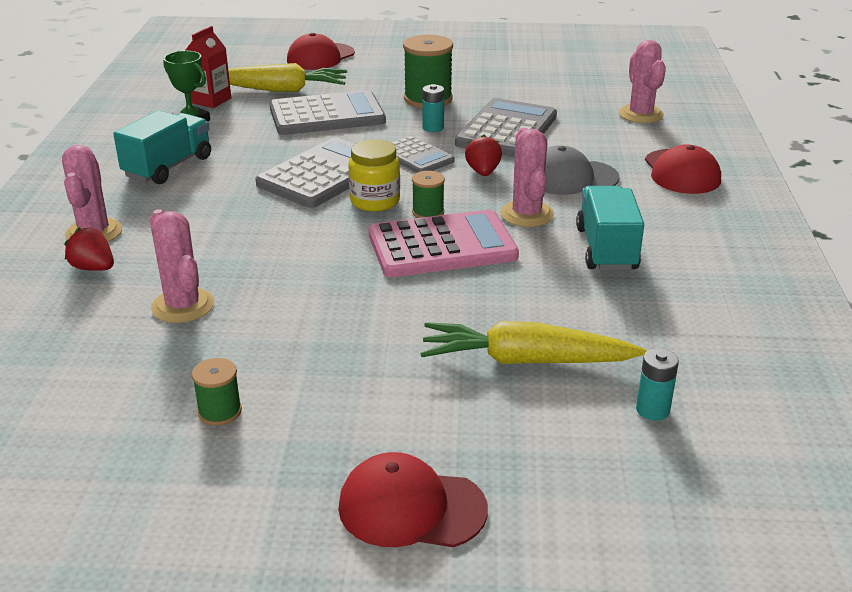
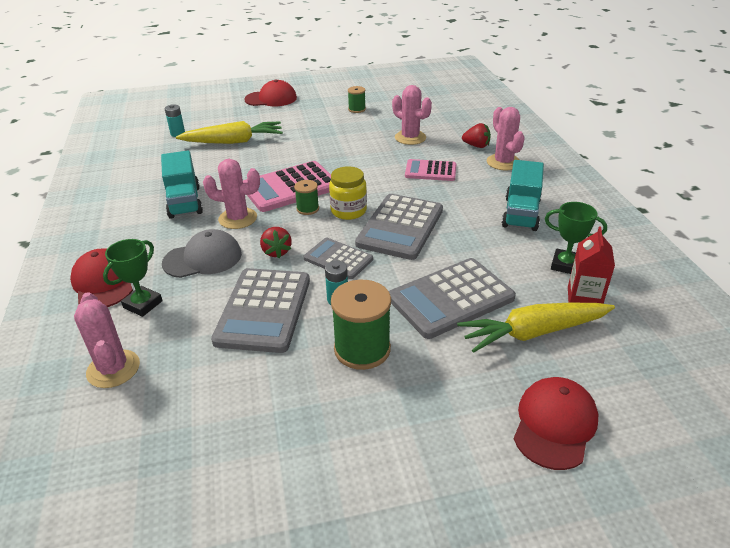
camera: 165 degrees right, 5 degrees up
pink cactus [500,128,554,227] -> pink cactus turned 60 degrees counterclockwise [203,159,260,229]
none -> green trophy [103,239,163,317]
none -> pink calculator [405,159,456,181]

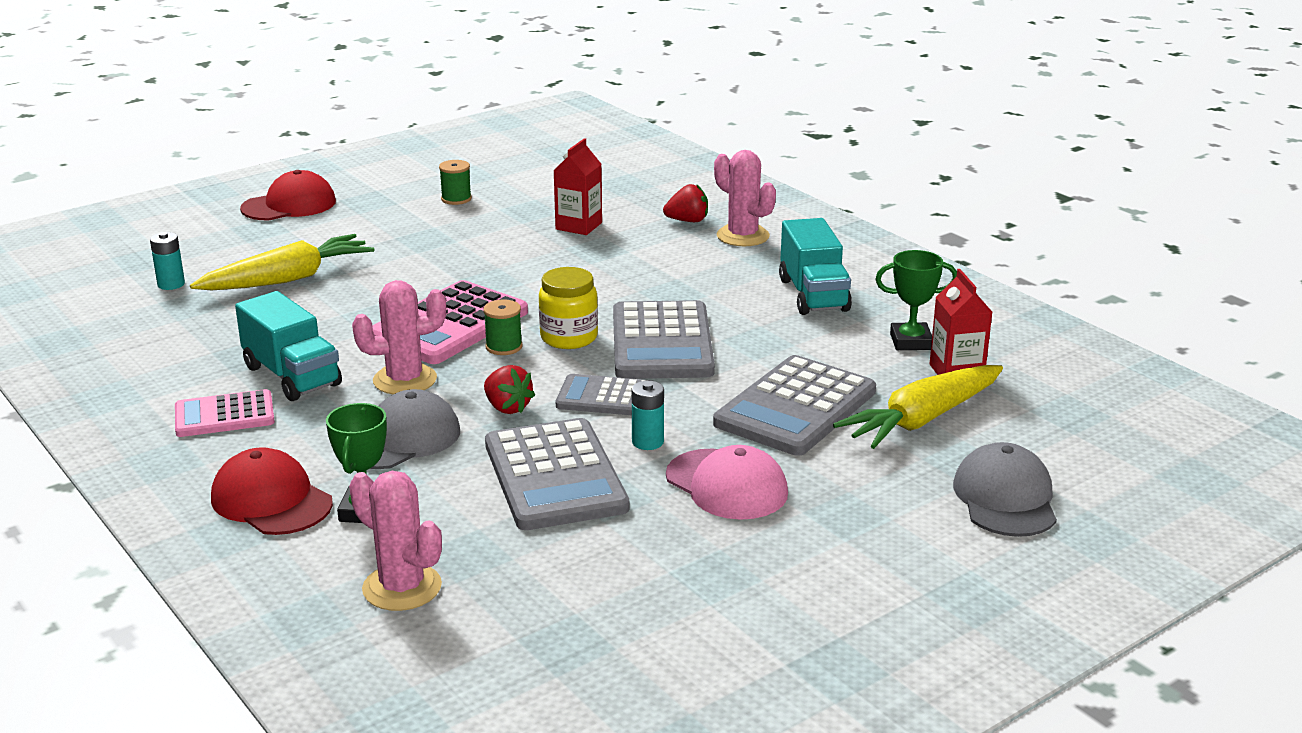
camera: 25 degrees left, 10 degrees down
green spool [331,280,391,370] -> pink cap [666,445,788,520]
pink cactus [392,85,432,145] -> red carton [553,138,602,235]
pink calculator [405,159,456,181] -> pink calculator moved to [175,389,275,437]
red cap [514,377,598,470] -> grey cap [953,442,1057,537]

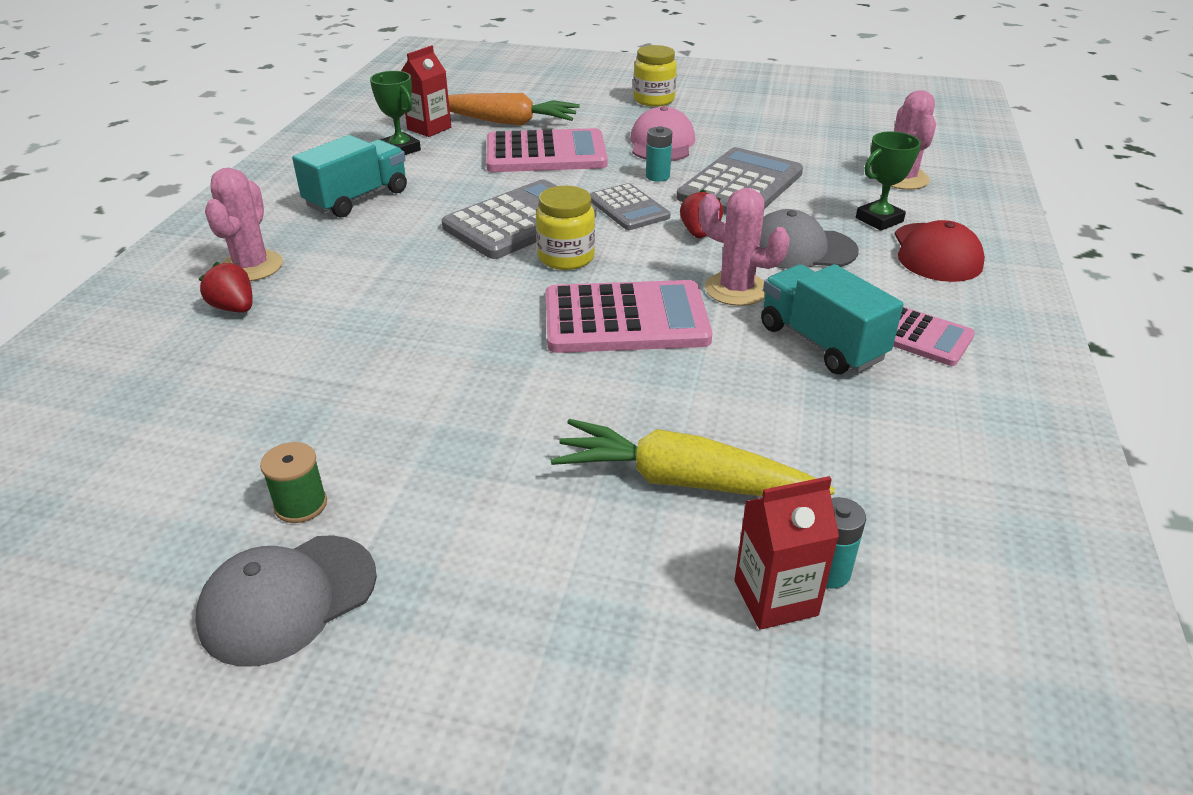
camera: 130 degrees left, 10 degrees up
turquoise truck [235,291,342,401] -> turquoise truck turned 45 degrees counterclockwise [761,264,903,374]
red cap [240,170,336,221] -> none
green spool [483,299,522,355] -> none
red carton [553,138,602,235] -> red carton moved to [735,476,839,630]
grey calculator [713,355,876,456] -> pink calculator [486,128,608,172]
yellow carrot [833,365,1003,449] -> orange carrot [448,93,580,125]
grey cap [953,442,1057,537] -> grey cap moved to [195,535,377,667]
none -> yellow jar [633,45,677,107]

